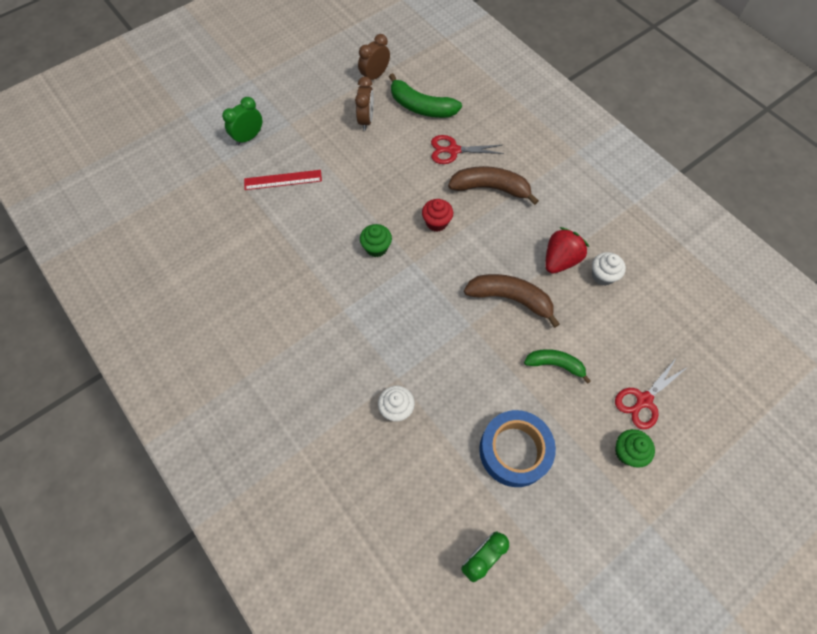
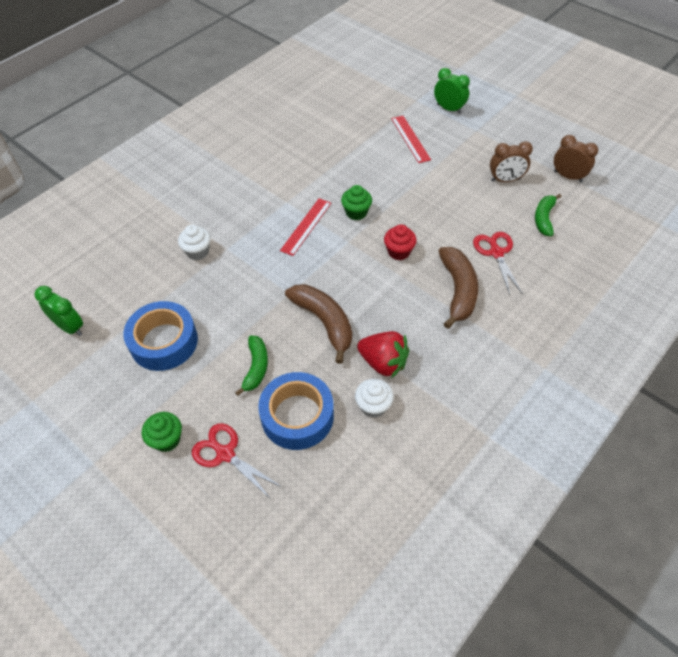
camera: 80 degrees right, 10 degrees down
green banana [389,73,462,118] -> green banana [535,194,561,236], size x0.64
brown banana [464,274,560,328] -> brown banana turned 45 degrees counterclockwise [285,284,352,364]
none -> blue tape [258,372,334,450]
none -> red ruler [280,198,331,256]

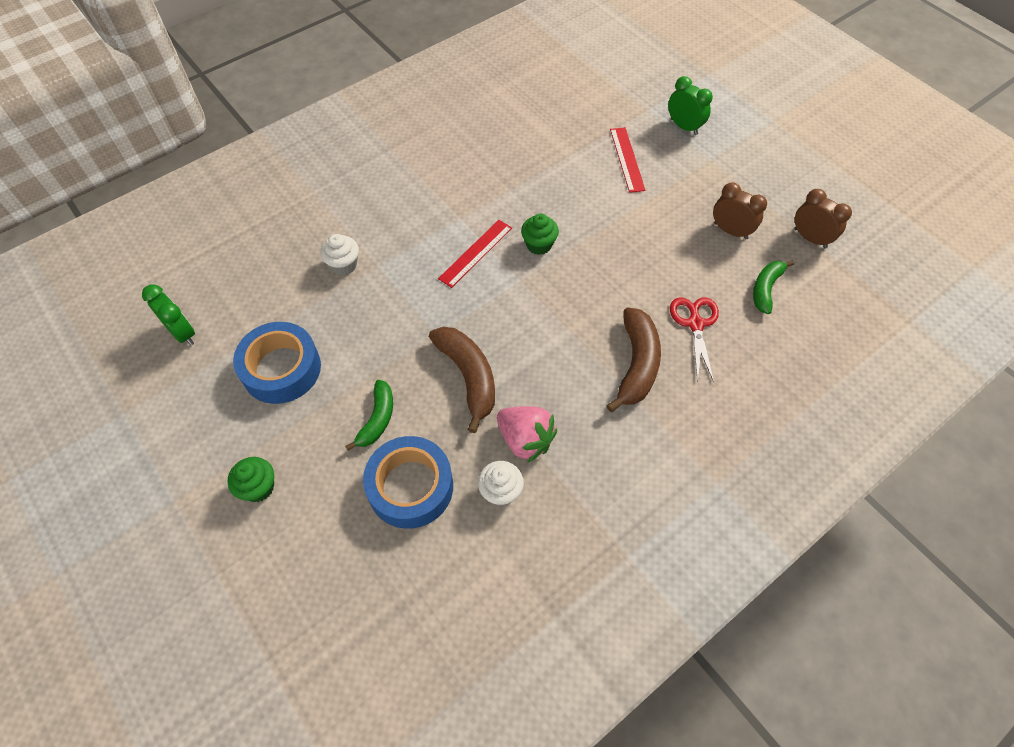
camera: 10 degrees right, 5 degrees up
red scissors [192,423,281,499] -> none
red strawberry [357,331,409,378] -> pink strawberry [497,406,557,463]
red cupcake [384,224,417,260] -> none
brown clock [490,141,533,182] -> brown clock turned 150 degrees counterclockwise [713,182,767,239]

